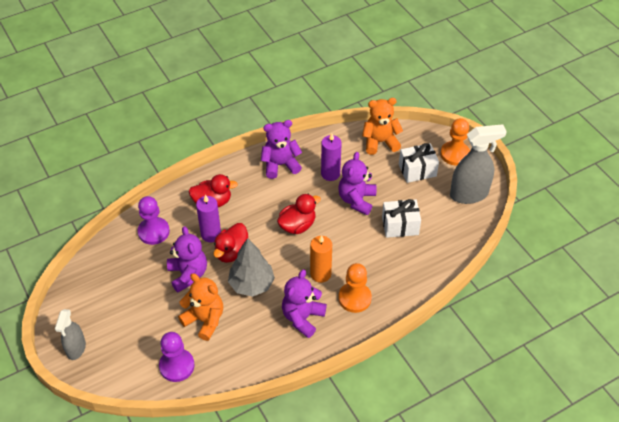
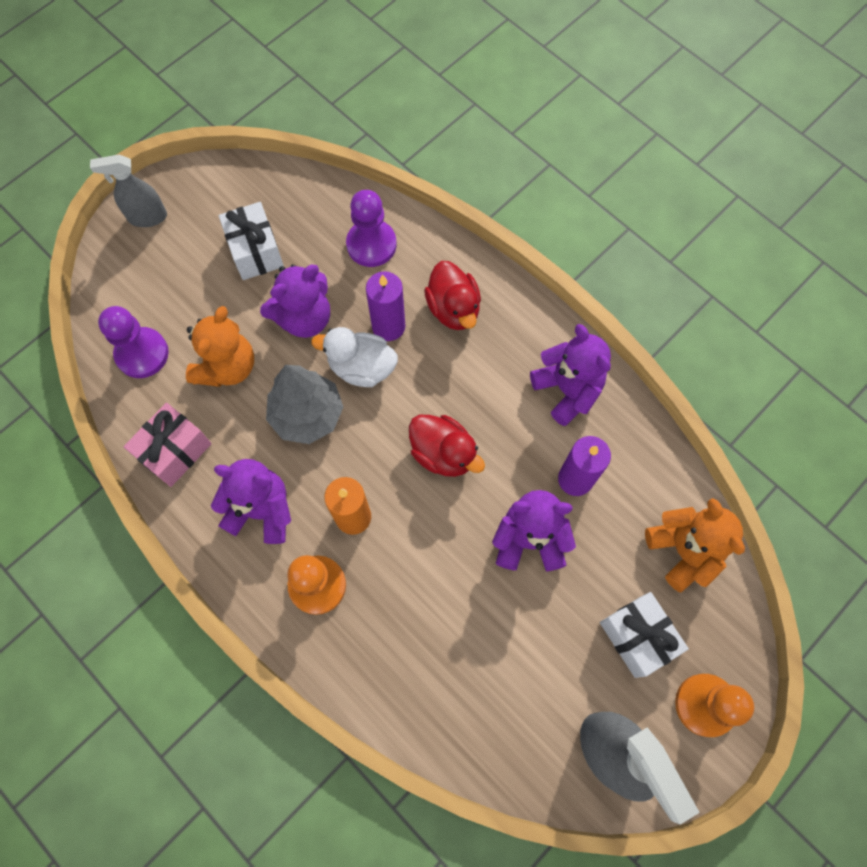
camera: 75 degrees right, 20 degrees up
red duck [213,223,248,263] -> white duck [311,327,398,387]
white gift [382,199,421,238] -> white gift moved to [219,202,284,280]
none -> pink gift [124,403,212,487]

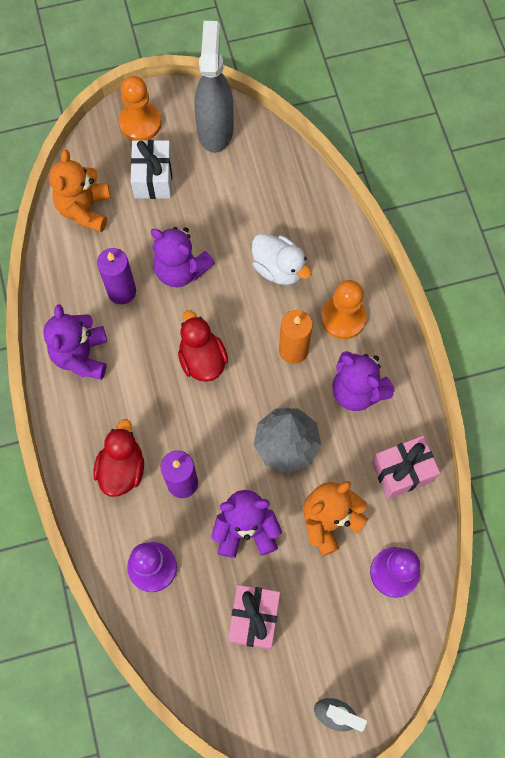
camera: 150 degrees left, 0 degrees up
white gift [219,202,284,280] -> pink gift [228,585,280,649]
white duck [311,327,398,387] -> white duck moved to [252,233,312,285]

